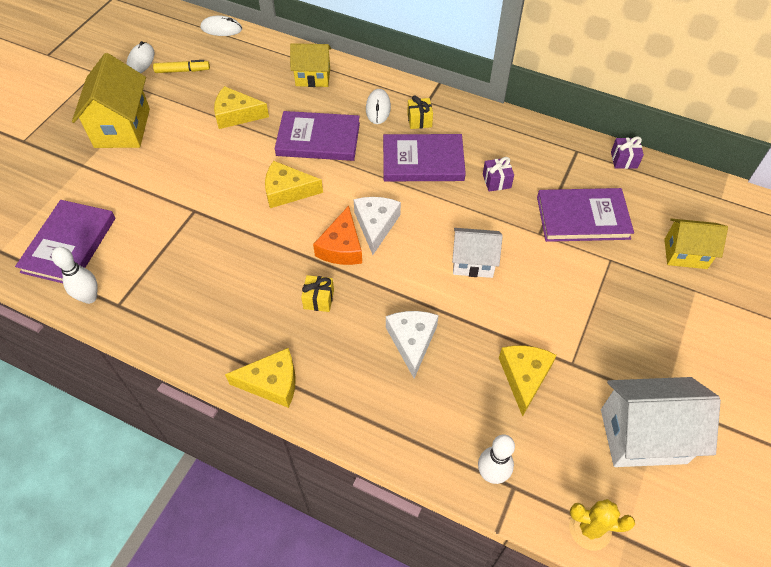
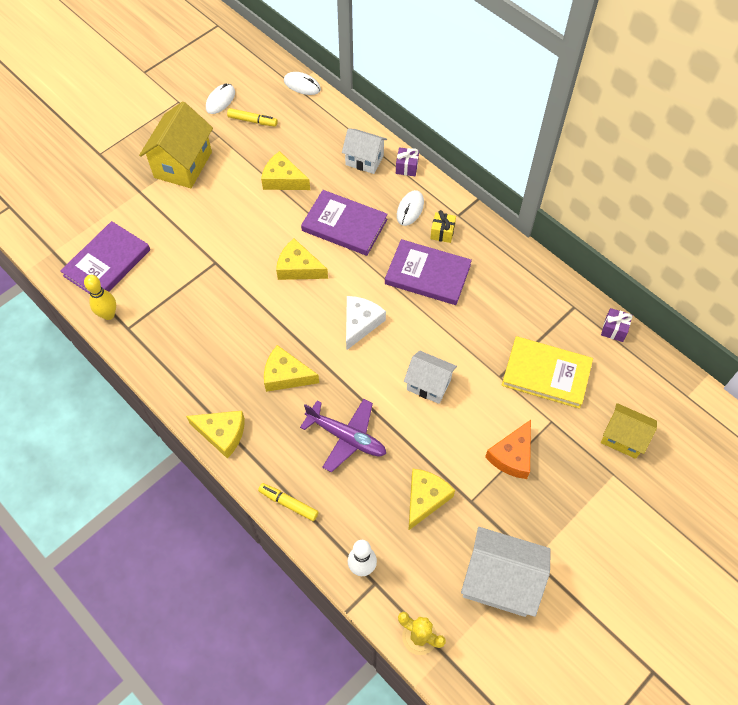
camera: 20 degrees right, 5 degrees up
white bowling pin [52,247,98,304] -> yellow bowling pin [84,275,116,320]
yellow house [290,43,331,87] -> white house [342,128,387,174]
yellow gift [301,275,334,312] -> yellow cheese [264,345,319,392]
orange cheese [313,206,362,265] -> orange cheese moved to [485,420,531,479]
white cheese [386,311,439,379] -> purple plane [300,399,386,472]
purple gift [483,157,514,192] -> purple gift moved to [396,147,419,176]
purple book [537,188,634,242] -> yellow book [502,336,593,409]
none -> yellow marker [258,483,319,521]

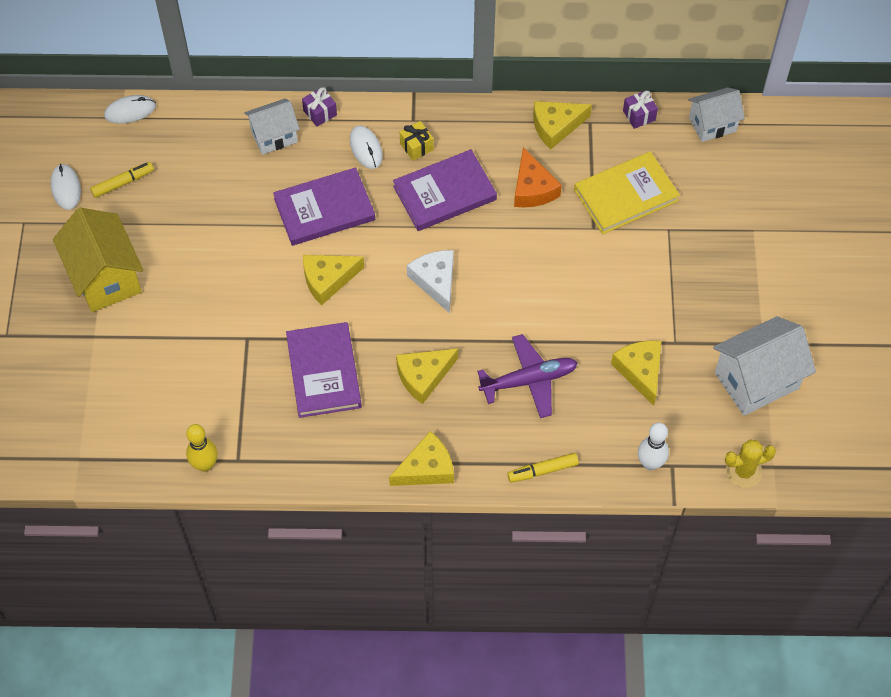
camera: 45 degrees left, 0 degrees up
purple book [60,221,150,294] -> purple book moved to [286,322,362,418]
yellow cheese [261,151,310,190] -> yellow cheese moved to [533,101,592,149]
white house [404,350,457,404] -> white house moved to [688,87,745,142]
orange cheese [485,420,531,479] -> orange cheese moved to [514,147,562,207]
yellow house [601,403,657,459] -> none

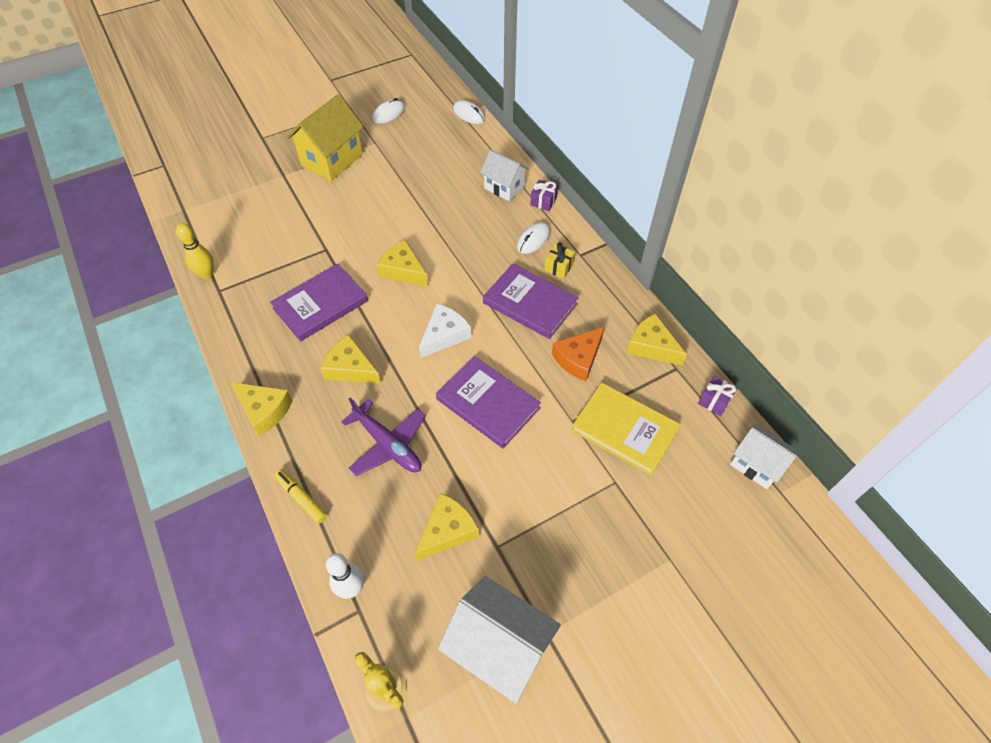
camera: 60 degrees right, 5 degrees down
yellow marker [90,162,154,198] -> none
purple book [273,167,375,246] -> purple book moved to [436,356,541,449]

